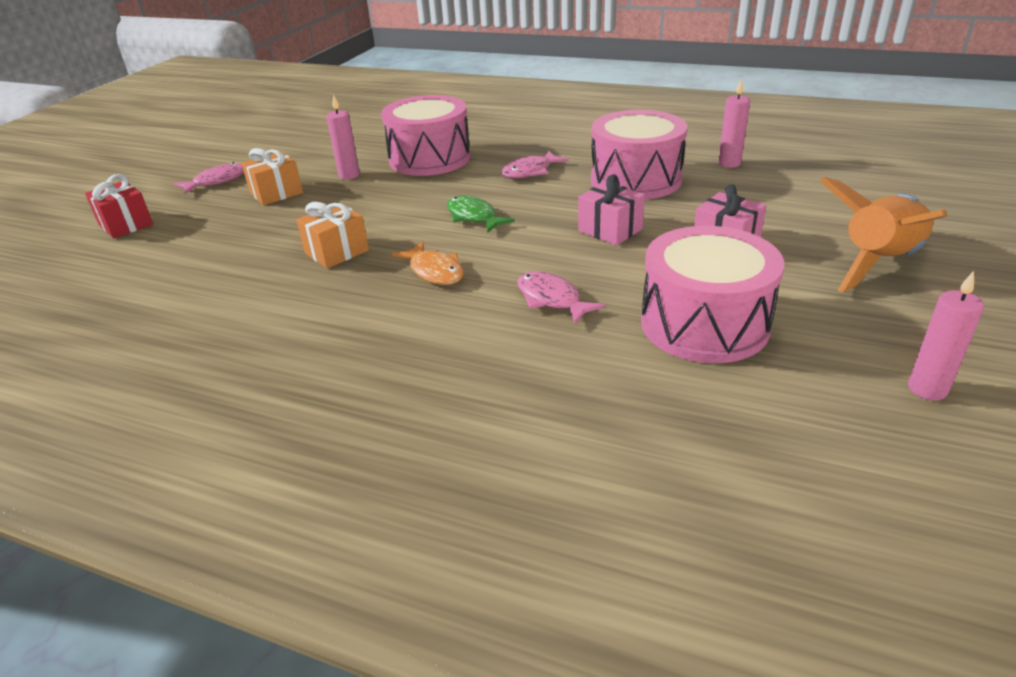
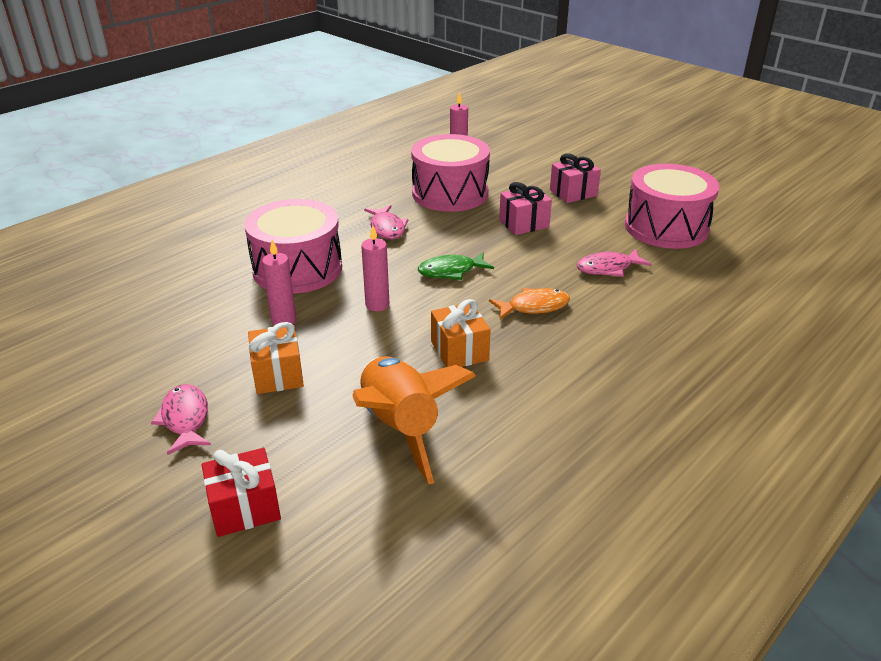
camera: 70 degrees left, 0 degrees up
orange rocket [820,177,947,293] -> orange rocket moved to [352,356,476,484]
pink candle [908,271,984,400] -> pink candle moved to [361,226,389,311]

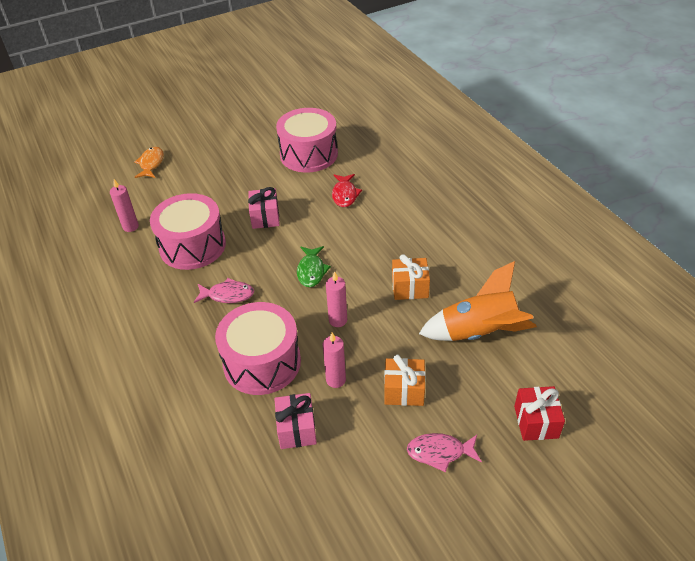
camera: 70 degrees left, 10 degrees up
orange fish [489,288,570,320] -> orange fish moved to [134,147,164,178]
pink gift [550,153,601,203] -> pink gift moved to [274,393,317,449]
pink fish [577,249,652,277] -> red fish [332,174,362,207]

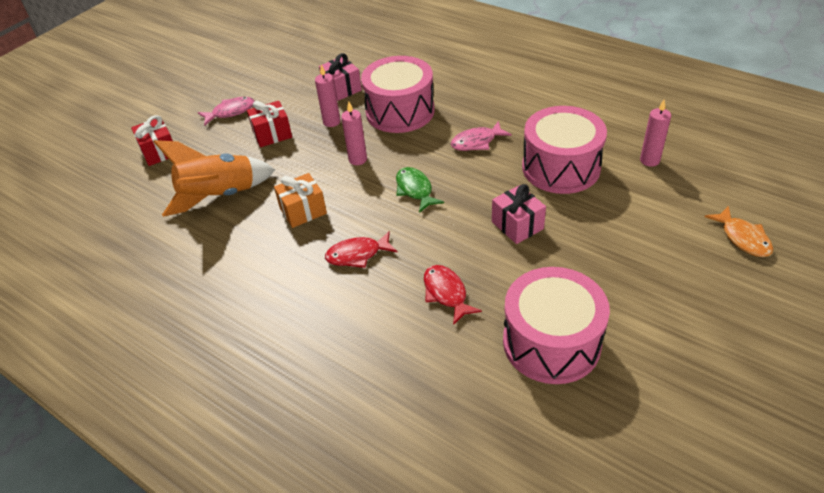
camera: 155 degrees right, 0 degrees up
orange gift [384,355,426,406] -> red gift [247,101,292,147]
none -> red fish [325,231,397,268]

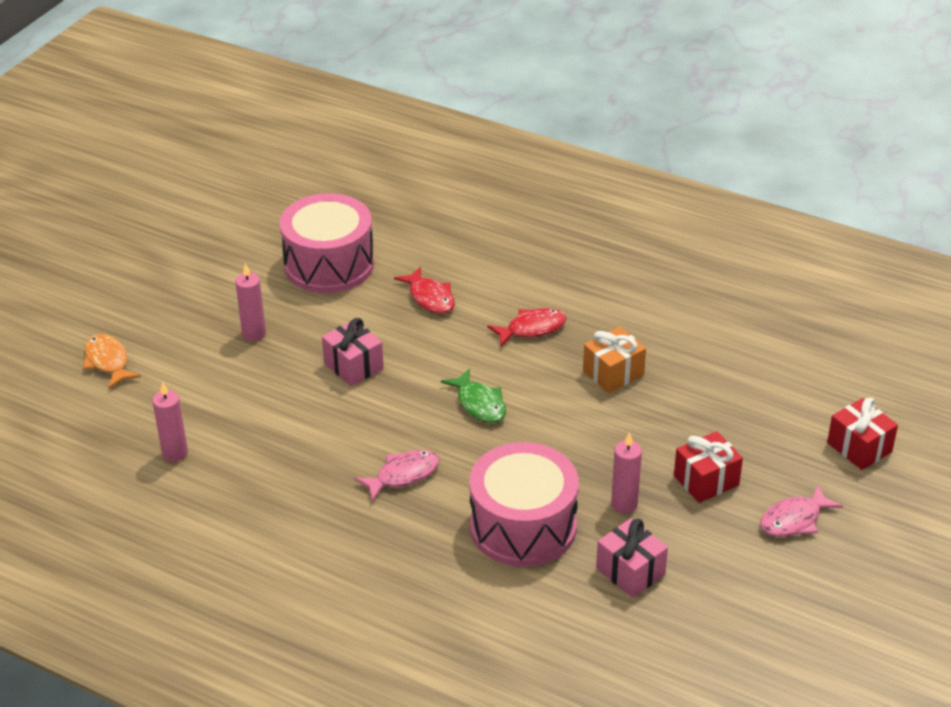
camera: 170 degrees right, 5 degrees down
orange rocket [154,140,275,217] -> none
pink candle [341,101,367,165] -> pink candle moved to [235,263,266,341]
pink drum [522,106,607,194] -> none

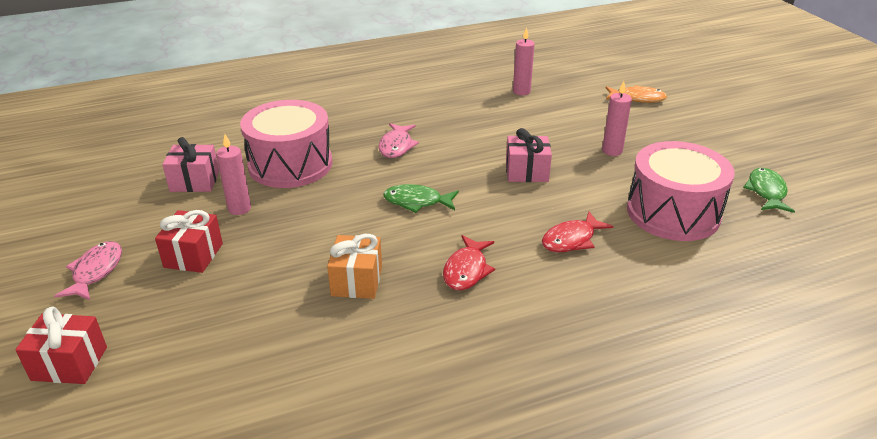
camera: 130 degrees right, 5 degrees down
red fish [394,266,455,314] -> red fish turned 45 degrees counterclockwise [542,211,613,253]
none -> green fish [743,168,795,213]

